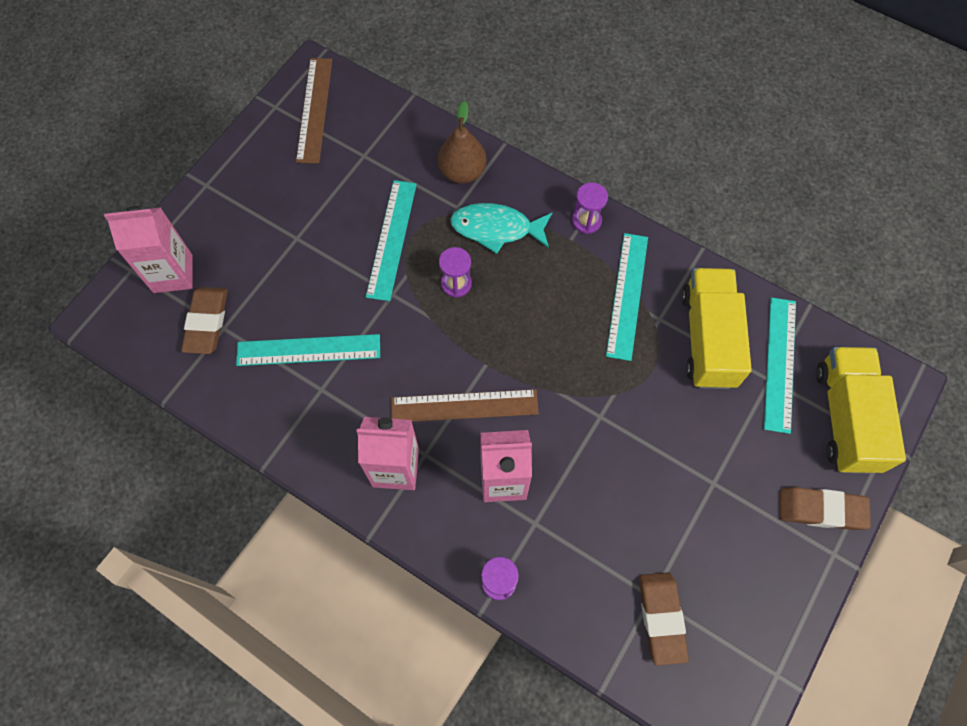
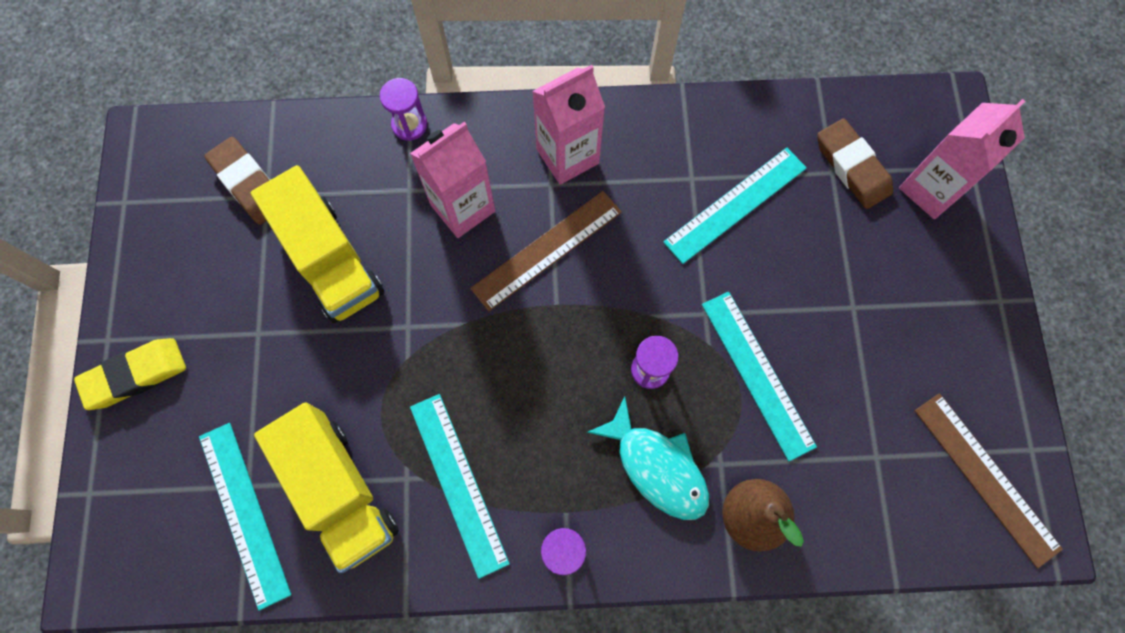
camera: 145 degrees right, 5 degrees up
turquoise fish [450,203,552,254] -> turquoise fish turned 75 degrees clockwise [587,397,709,520]
brown eraser [780,487,871,530] -> yellow eraser [74,338,186,410]
yellow truck [816,347,906,474] -> yellow truck moved to [251,165,384,323]

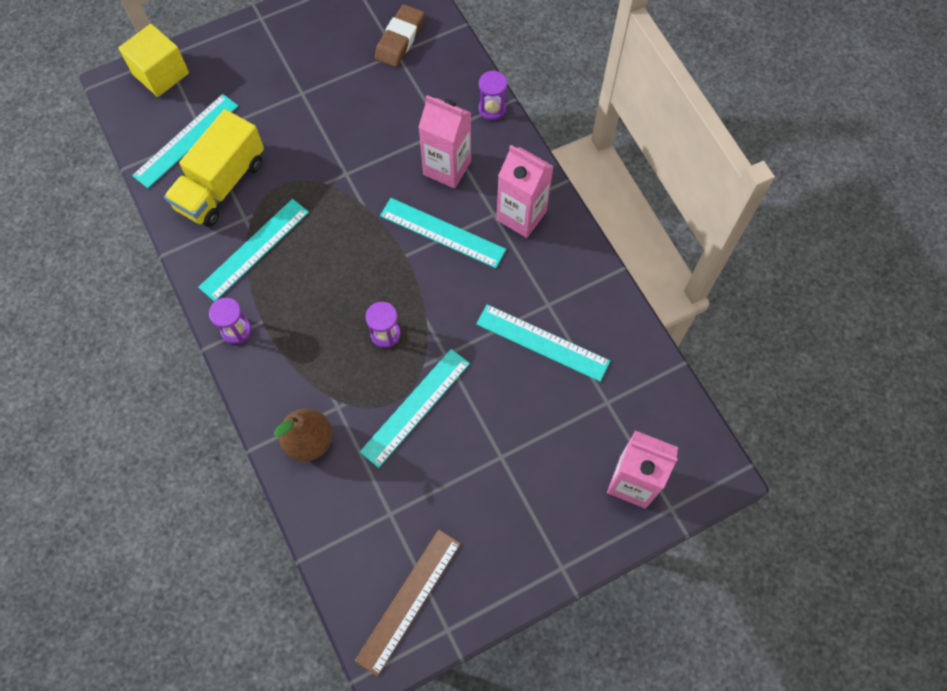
camera: 65 degrees right, 5 degrees down
yellow eraser [74,338,186,410] -> none
yellow truck [251,165,384,323] -> none
brown ruler [470,191,622,311] -> turquoise ruler [380,198,506,268]
turquoise fish [587,397,709,520] -> none
brown eraser [817,118,893,209] -> none
none -> yellow cube [119,24,189,97]

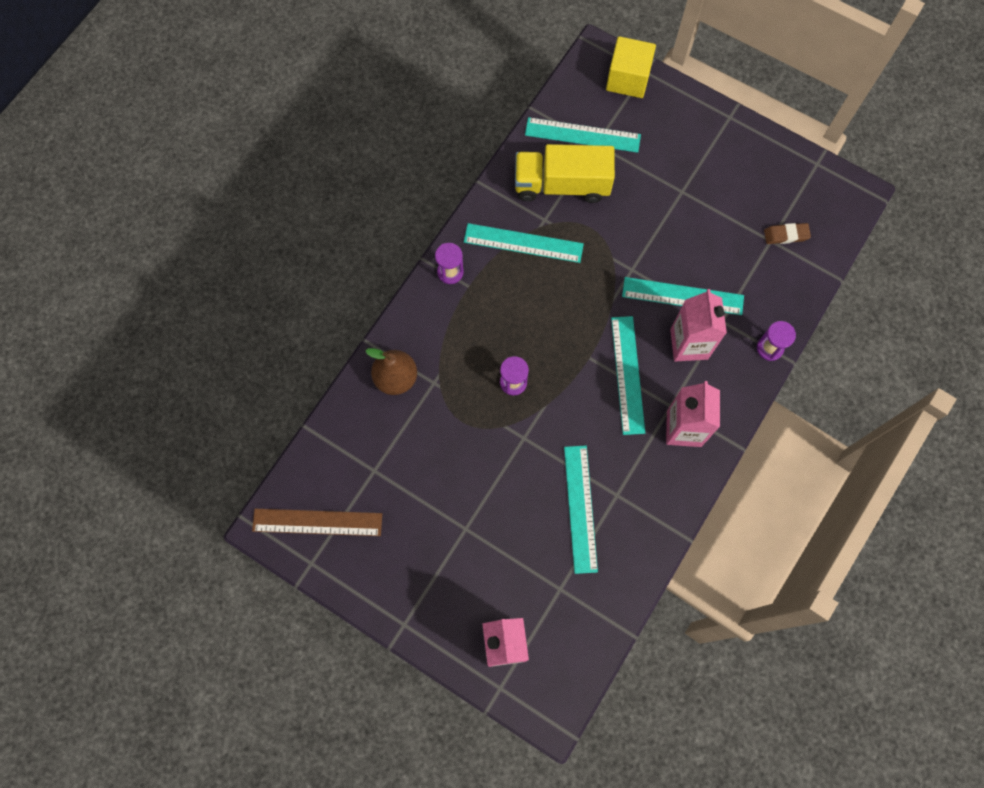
camera: 60 degrees right, 5 degrees up
turquoise ruler [360,349,470,468] -> turquoise ruler moved to [622,277,744,315]
brown eraser [375,4,425,67] -> brown eraser [764,223,811,244], size x0.67

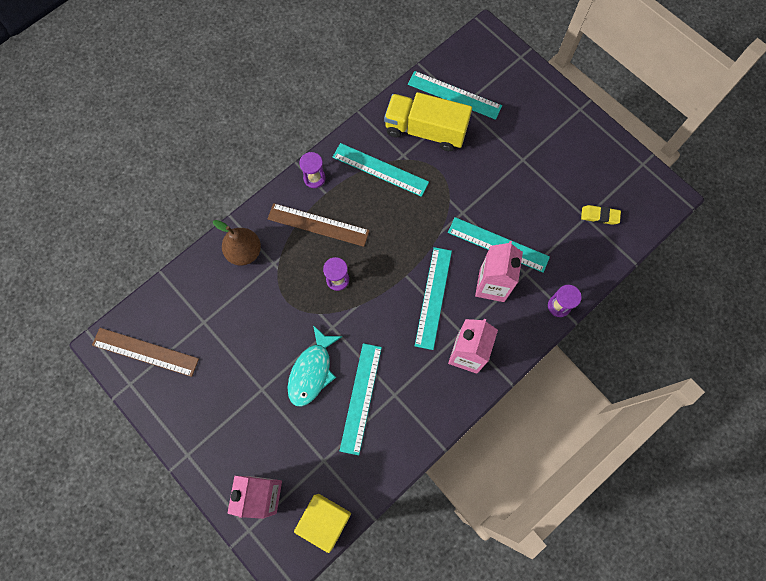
camera: 15 degrees right, 0 degrees up
yellow cube [606,36,656,98] -> yellow cube moved to [294,494,351,553]
brown eraser [764,223,811,244] -> yellow eraser [581,205,621,225]
none -> brown ruler [268,203,369,247]
none -> turquoise fish [288,325,342,407]

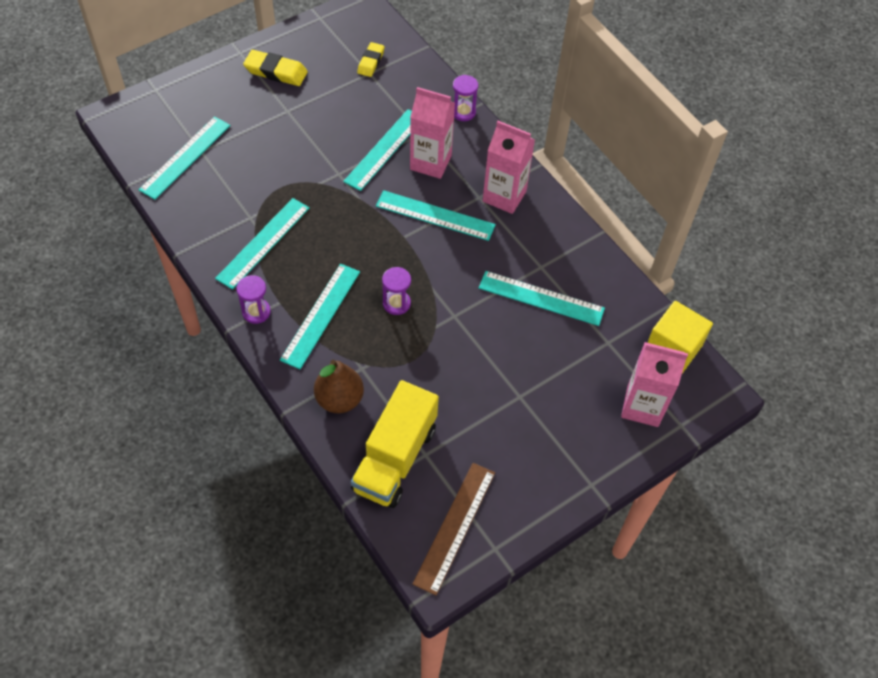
camera: 85 degrees left, 15 degrees down
brown ruler [268,203,369,247] -> turquoise ruler [280,264,360,369]
turquoise fish [288,325,342,407] -> none
yellow truck [384,92,472,151] -> yellow truck moved to [351,380,439,508]
none -> yellow eraser [243,50,308,86]

